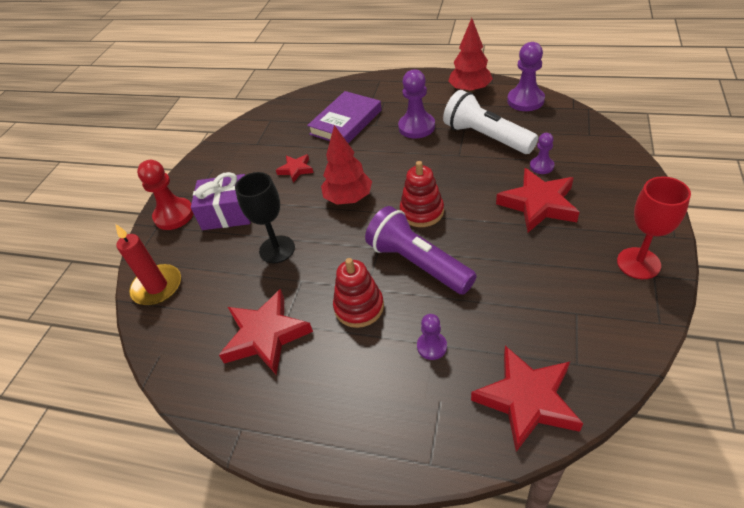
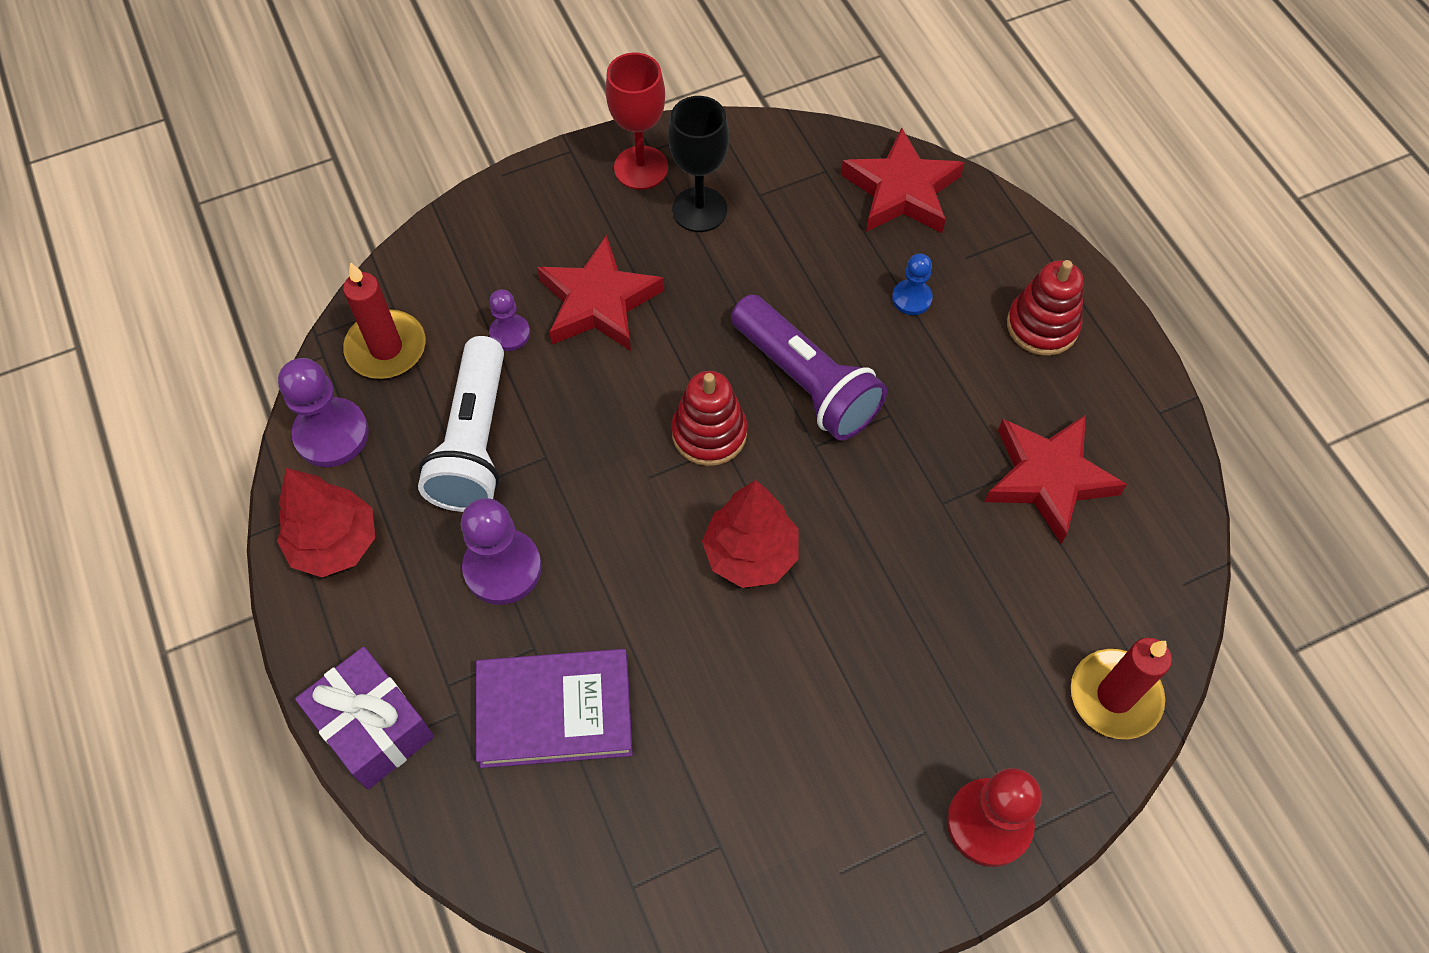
camera: 135 degrees left, 15 degrees up
purple gift [191,172,251,230] -> purple gift moved to [295,647,434,790]
black goblet [235,172,295,264] -> black goblet moved to [668,96,729,232]
red star [276,154,314,183] -> none
red stacking toy [333,258,384,328] -> red stacking toy moved to [1007,260,1083,356]
purple flashlight [365,206,477,295] -> purple flashlight turned 45 degrees counterclockwise [731,294,887,441]
purple pawn [417,314,447,360] -> blue pawn [892,254,933,315]
none -> red candle [343,262,426,379]

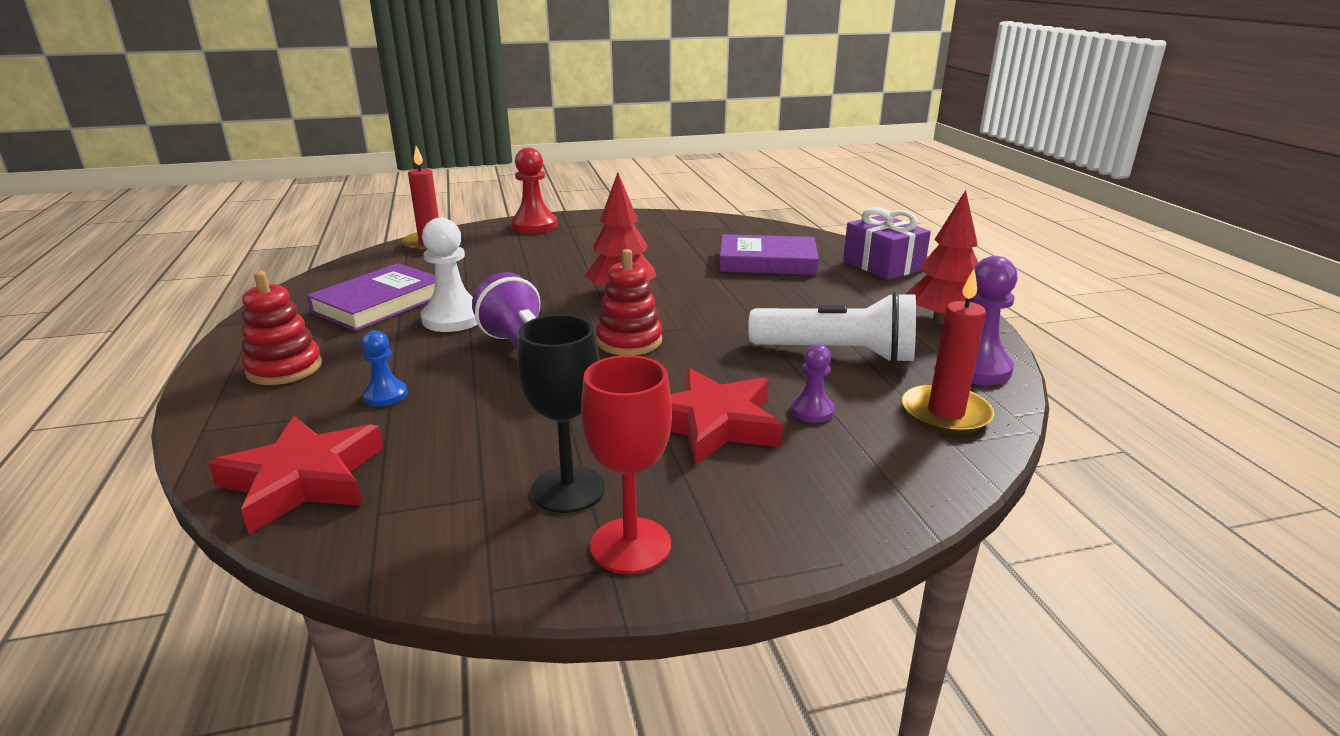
camera: 170 degrees left, 35 degrees down
white flashlight [418,336,504,512] -> white flashlight turned 90 degrees clockwise [748,292,916,364]
purple pawn [461,498,542,605] -> none
red star [985,415,1127,544] -> purple book [306,263,435,331]
none -> white pawn [421,218,478,332]

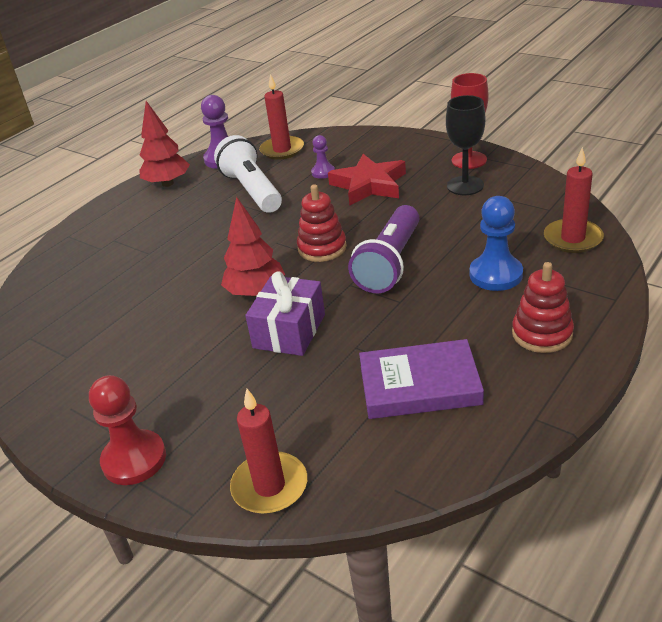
camera: 125 degrees left, 10 degrees up
red star [208,416,383,534] -> red candle [544,147,604,253]
blue pawn [362,330,407,406] -> blue pawn [469,196,523,291], size x1.76
white pawn [421,218,478,332] -> none
purple book [719,234,819,275] -> none
purple gift [843,207,931,280] -> purple gift moved to [245,271,325,356]

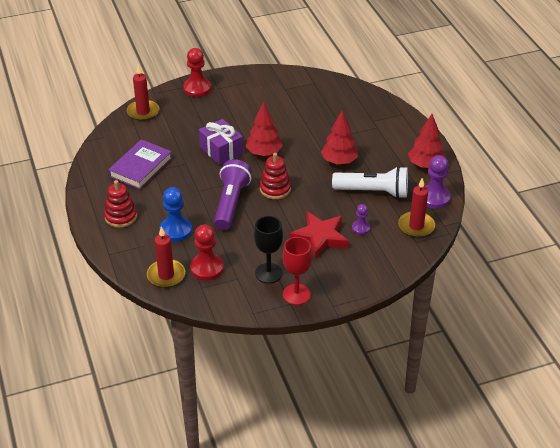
camera: 120 degrees right, 5 degrees up
purple flashlight [348,205,419,293] -> purple flashlight turned 45 degrees clockwise [214,159,252,230]
none -> red pawn [190,224,224,280]
none -> red tree [321,110,358,164]

